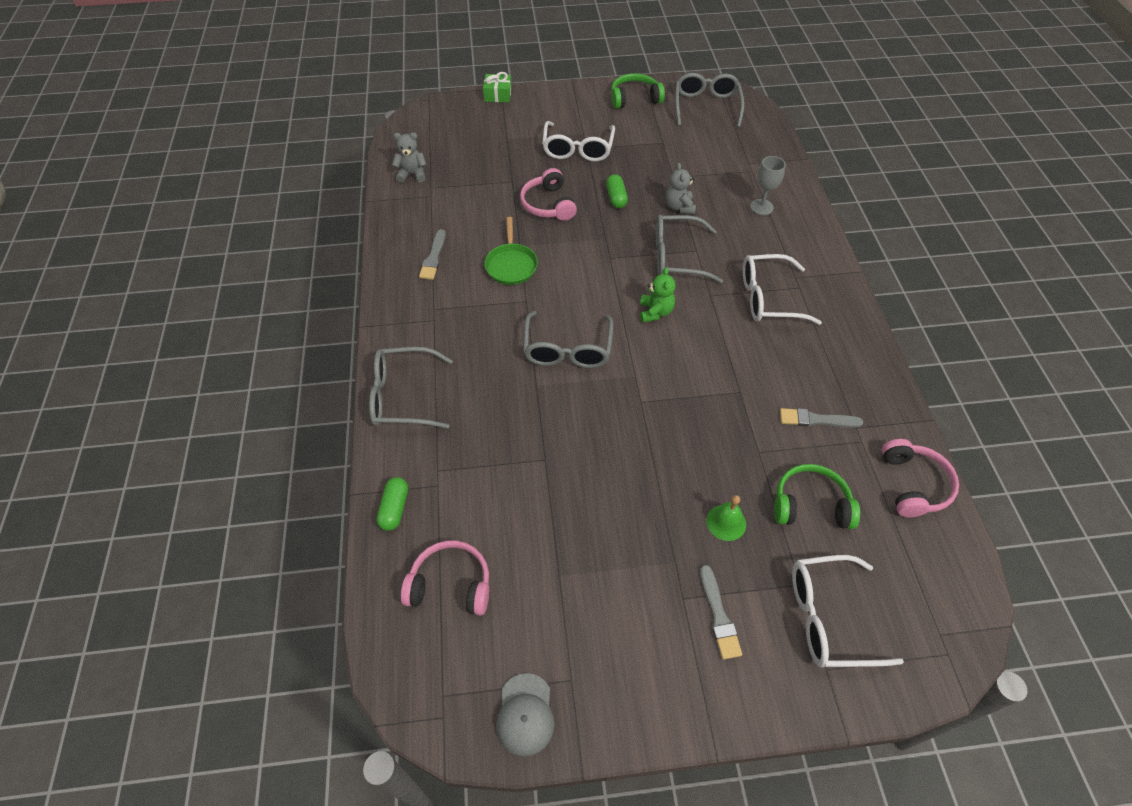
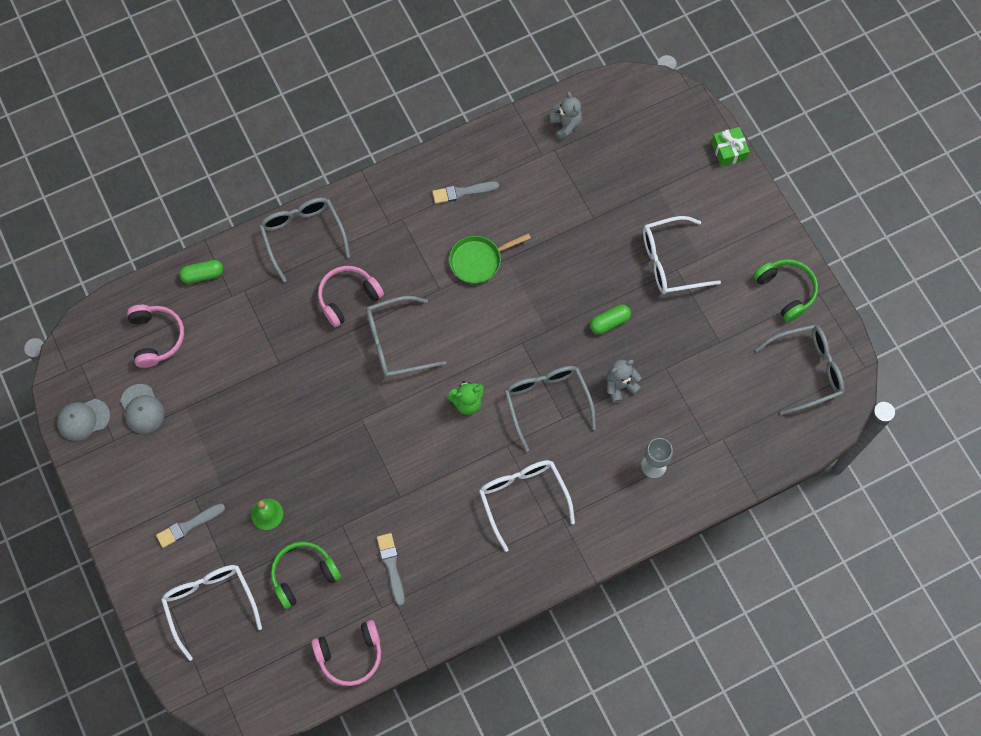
camera: 70 degrees right, 15 degrees up
pink headphones [520,168,577,221] -> pink headphones moved to [318,266,384,327]
green headphones [774,464,860,529] -> green headphones turned 105 degrees counterclockwise [271,541,341,609]
none -> grey cap [120,384,165,434]

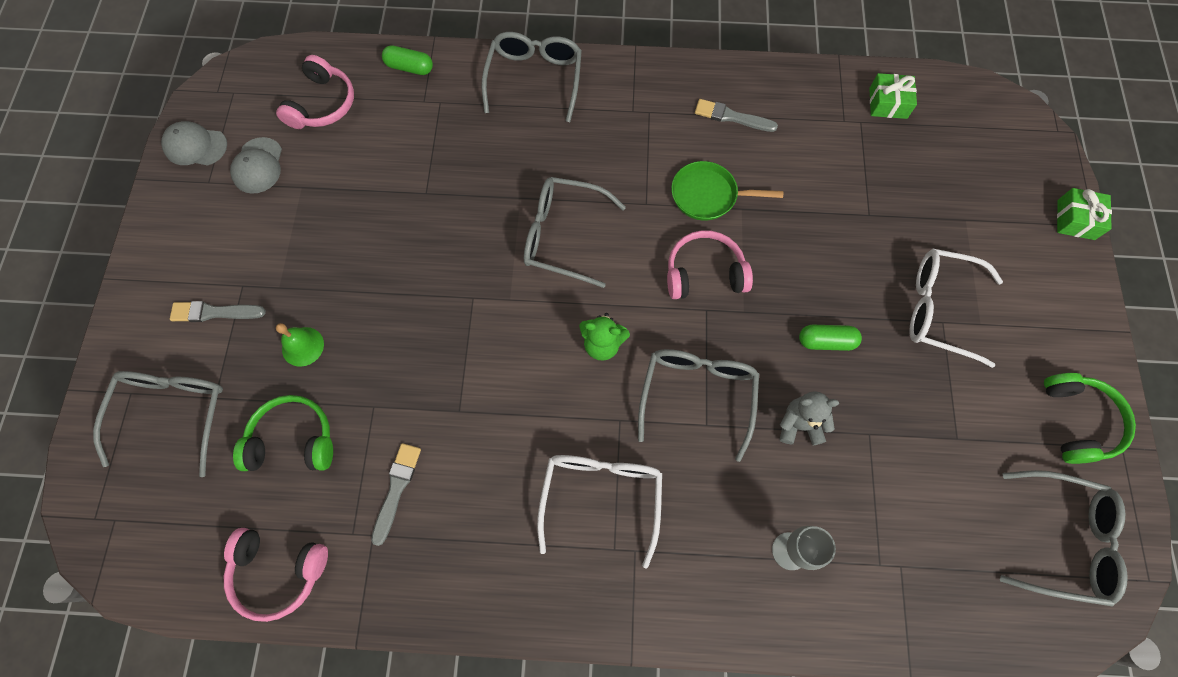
camera: 30 degrees right, 0 degrees up
white glasses [161,565,262,661] -> grey glasses [93,371,223,477]
pink headphones [318,266,384,327] -> pink headphones moved to [667,230,753,299]
grey teddy bear [549,91,582,140] -> green gift [869,73,917,119]

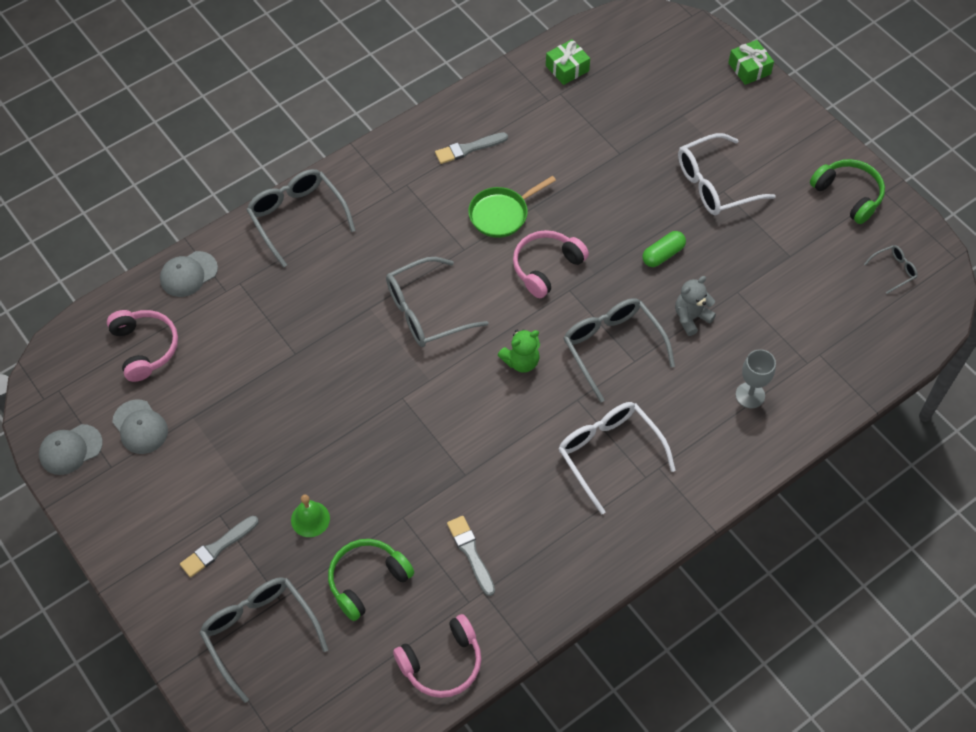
camera: 40 degrees left, 10 degrees down
green capsule [382,46,433,75] -> grey cap [160,251,218,297]
grey glasses [1000,470,1128,607] -> grey glasses [864,245,918,294], size x0.48

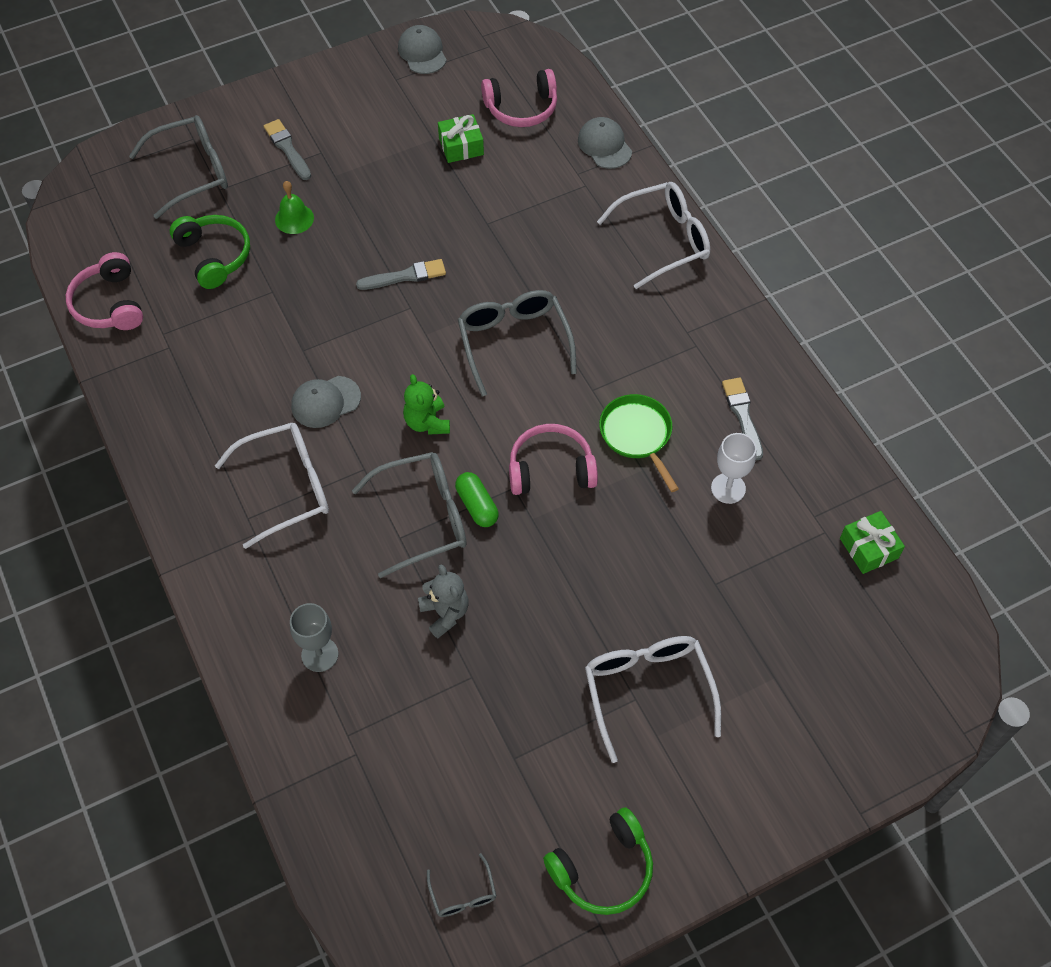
camera: 100 degrees right, 0 degrees up
grey cap [112,399,168,454] -> grey cap moved to [291,376,361,428]
grey glasses [247,169,356,268] -> white glasses [597,182,710,289]
grey brush [447,516,495,596] -> grey brush moved to [356,259,446,290]
pink headphones [513,230,589,298] -> pink headphones turned 60 degrees counterclockwise [509,424,598,495]
green capsule [642,231,686,267] -> green capsule moved to [455,472,499,527]
green gift [728,40,774,85] -> green gift moved to [438,114,484,163]
none -> white goblet [711,433,756,504]

